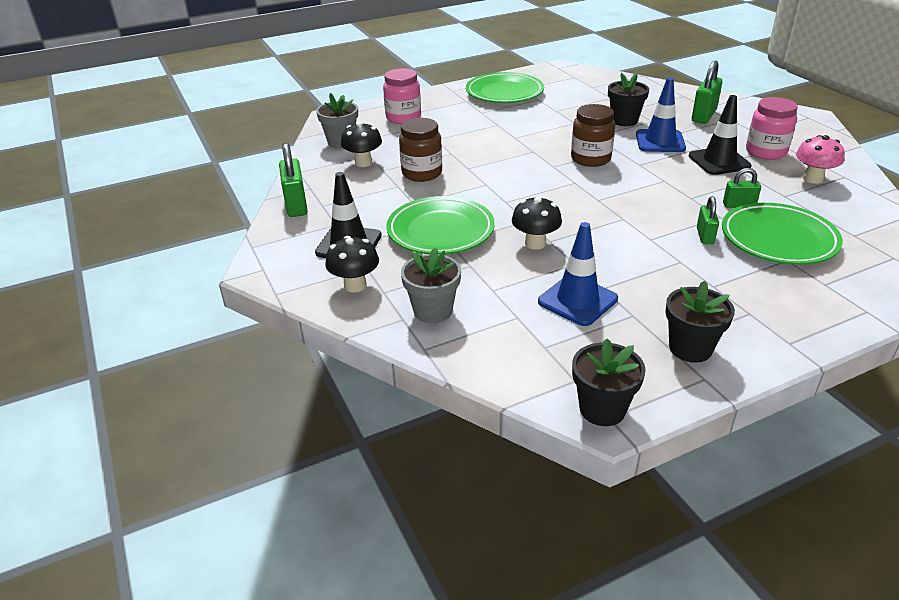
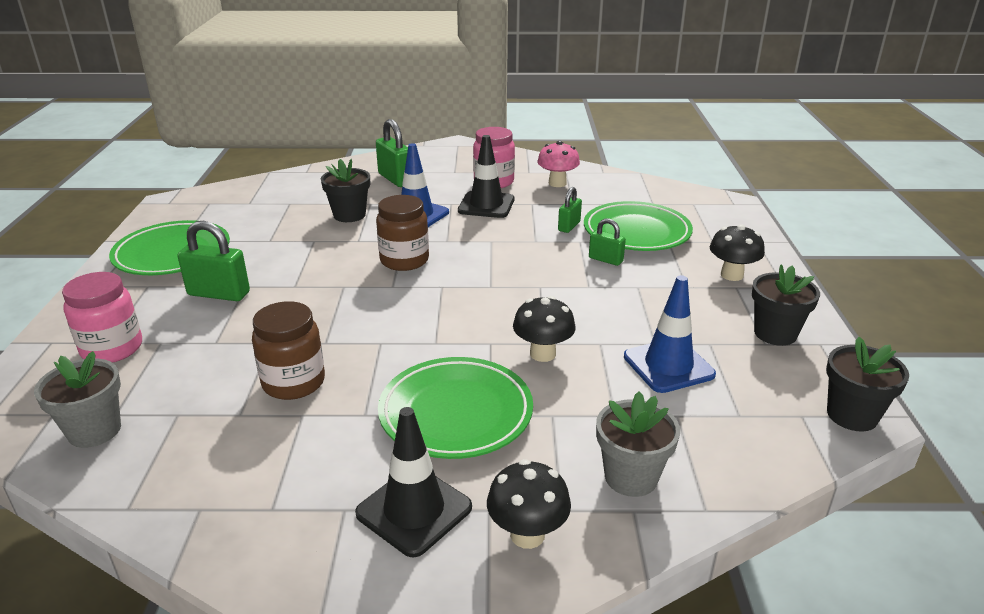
camera: 65 degrees left, 5 degrees down
green padlock [279,143,308,217] -> green padlock moved to [177,221,250,301]
black mushroom [341,122,382,167] -> black mushroom moved to [710,224,765,281]

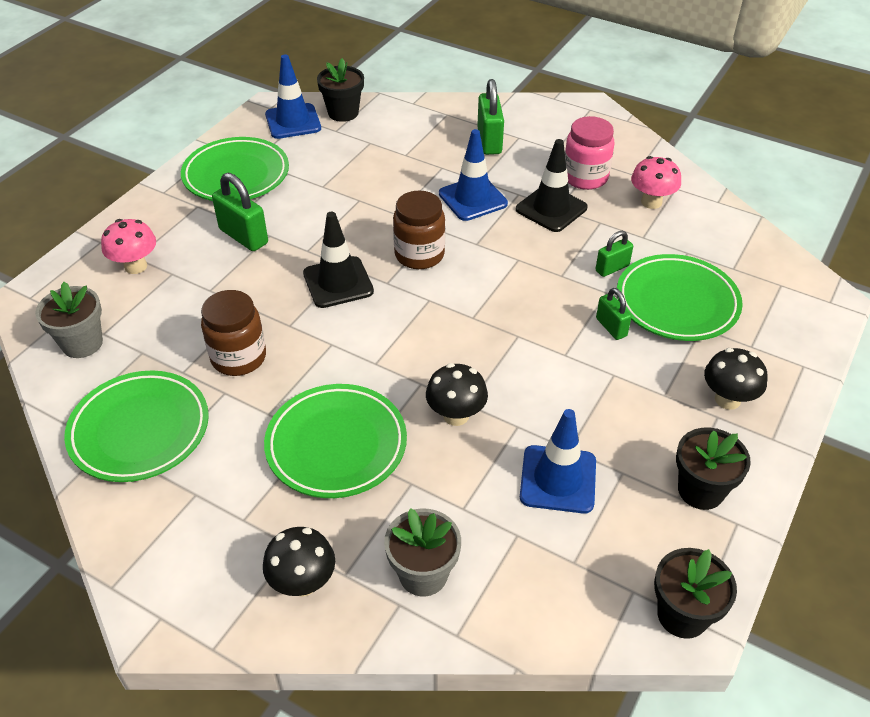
camera: 30 degrees right, 15 degrees up
pink jar [62,272,142,363] -> pink mushroom [101,219,156,274]
black flower pot [321,159,370,222] -> black flower pot moved to [317,58,364,122]
black traffic cone [355,407,472,557] -> black traffic cone moved to [303,212,374,308]
none -> green plate [64,371,209,482]
none -> blue traffic cone [265,54,321,139]

